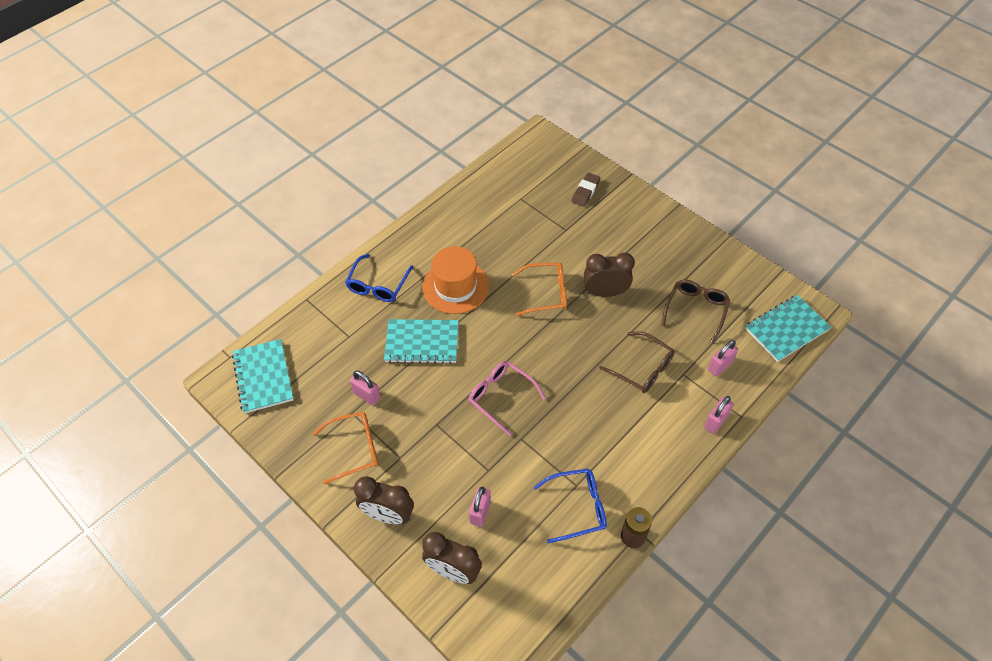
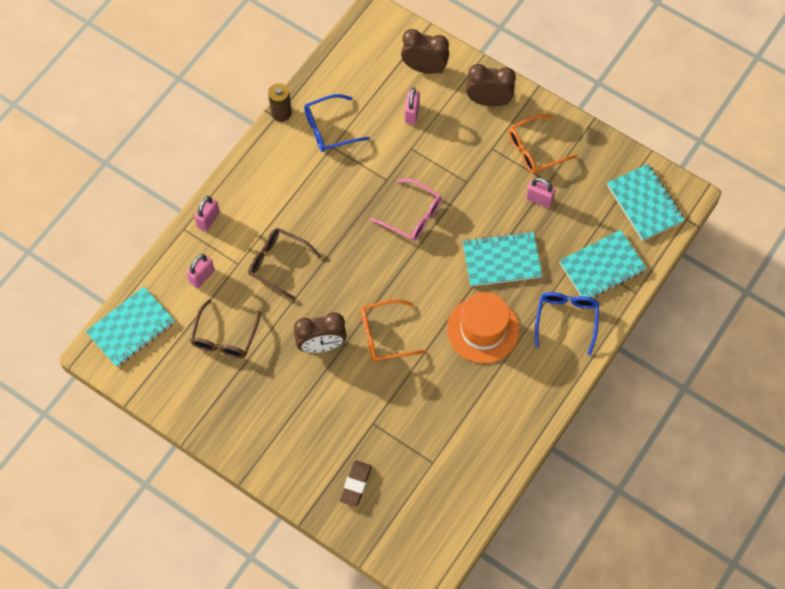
camera: 170 degrees right, 10 degrees up
none -> turquoise notebook [559,230,647,298]

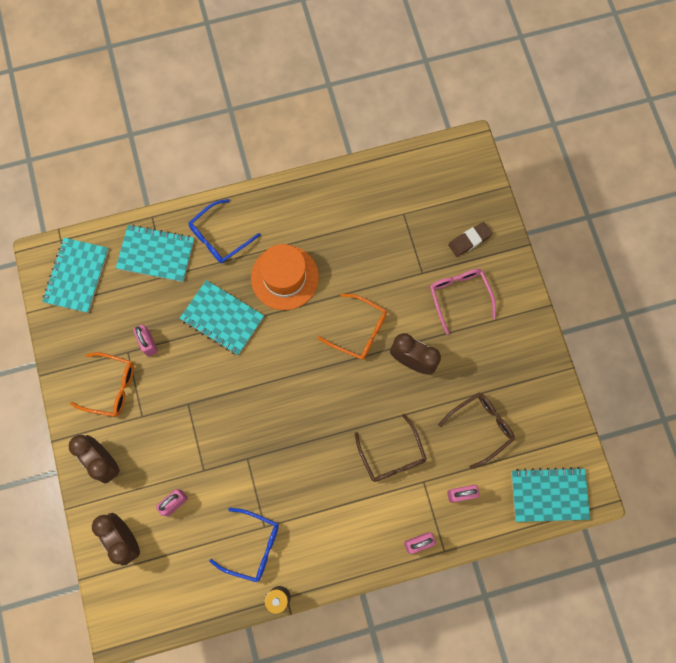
camera: 140 degrees left, 10 degrees up
pink glasses [370,179,442,241] -> pink glasses moved to [430,269,496,334]

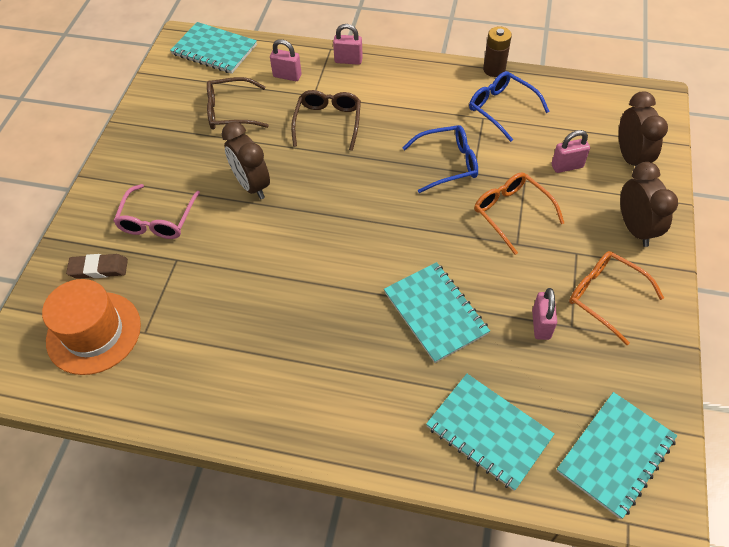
camera: 150 degrees left, 20 degrees down
blue glasses [188,199,260,263] -> blue glasses moved to [402,125,478,193]
orange hat [251,244,319,310] -> orange hat moved to [42,279,141,375]
orange glasses [318,294,387,360] -> orange glasses moved to [474,172,564,255]

